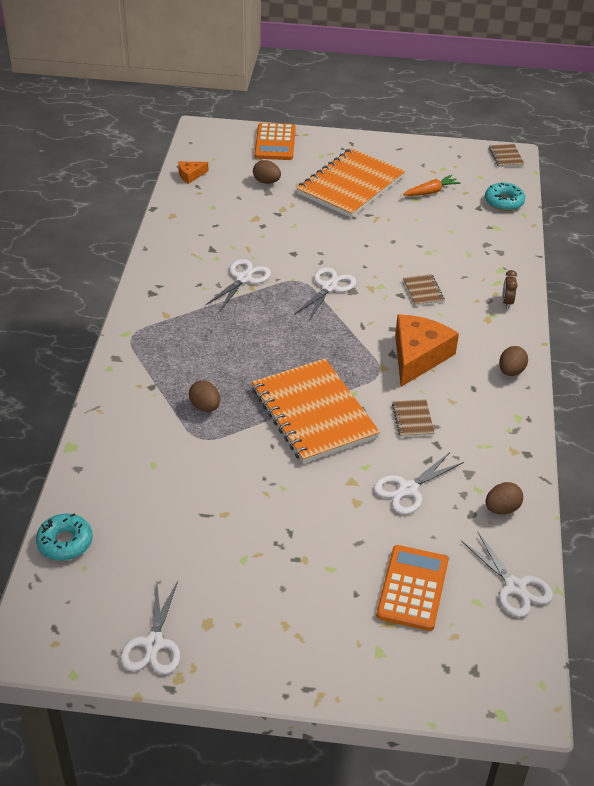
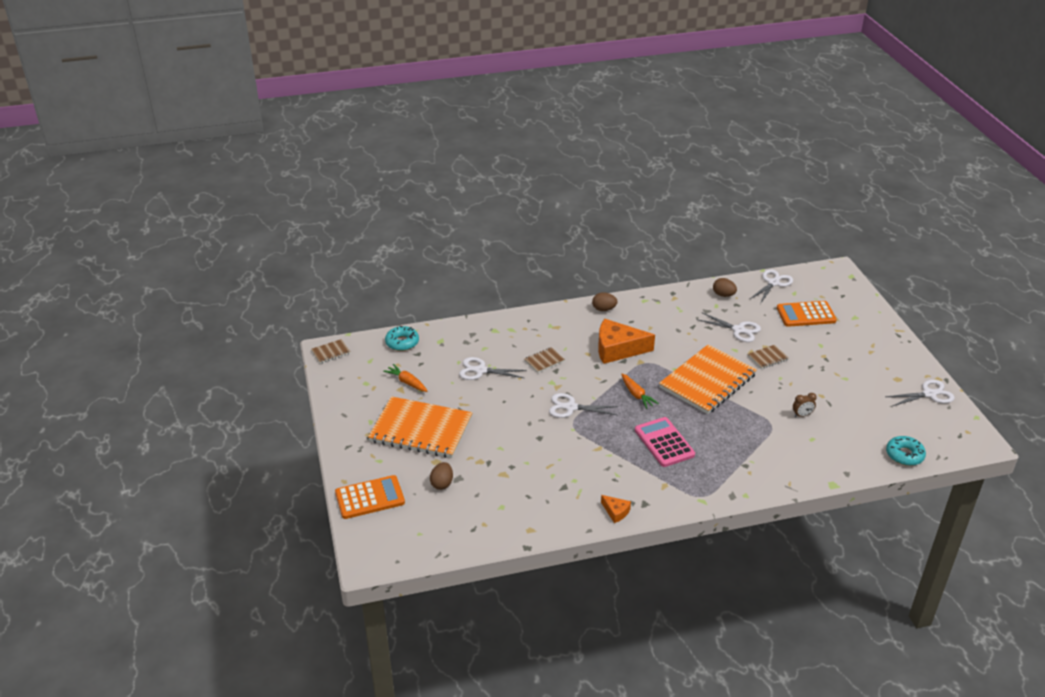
camera: 110 degrees left, 5 degrees down
orange cheese [178,162,209,184] -> orange cheese moved to [601,495,631,523]
brown egg [189,381,220,412] -> none
white scissors [206,259,271,311] -> white scissors moved to [459,357,527,380]
brown notebook [392,399,435,437] -> brown notebook moved to [748,345,789,369]
brown clock [503,270,517,309] -> brown clock moved to [793,393,817,417]
none -> orange carrot [621,374,659,409]
none -> pink calculator [635,417,695,467]

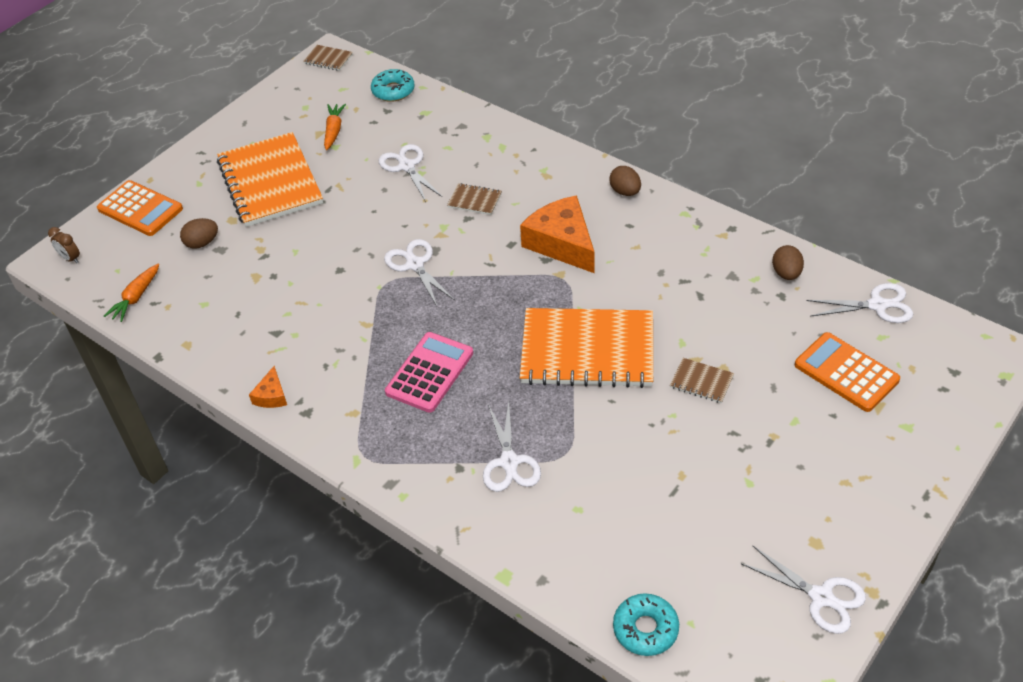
camera: 55 degrees right, 10 degrees up
orange carrot [621,374,659,409] -> orange carrot moved to [104,264,159,322]
white scissors [696,312,761,342] -> white scissors moved to [483,402,541,492]
brown clock [793,393,817,417] -> brown clock moved to [48,227,80,263]

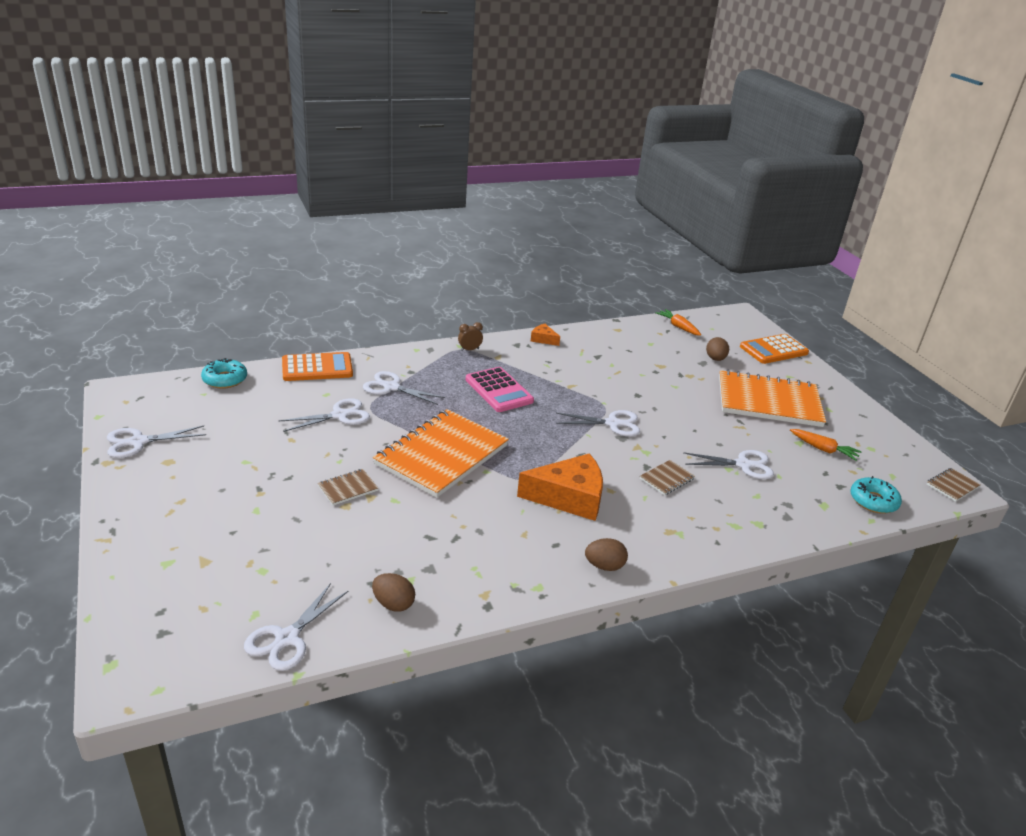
camera: 115 degrees right, 15 degrees down
brown clock [48,227,80,263] -> brown clock moved to [458,322,483,351]
orange calculator [795,332,900,412] -> orange calculator moved to [282,352,353,381]
none -> white scissors [279,398,370,432]

